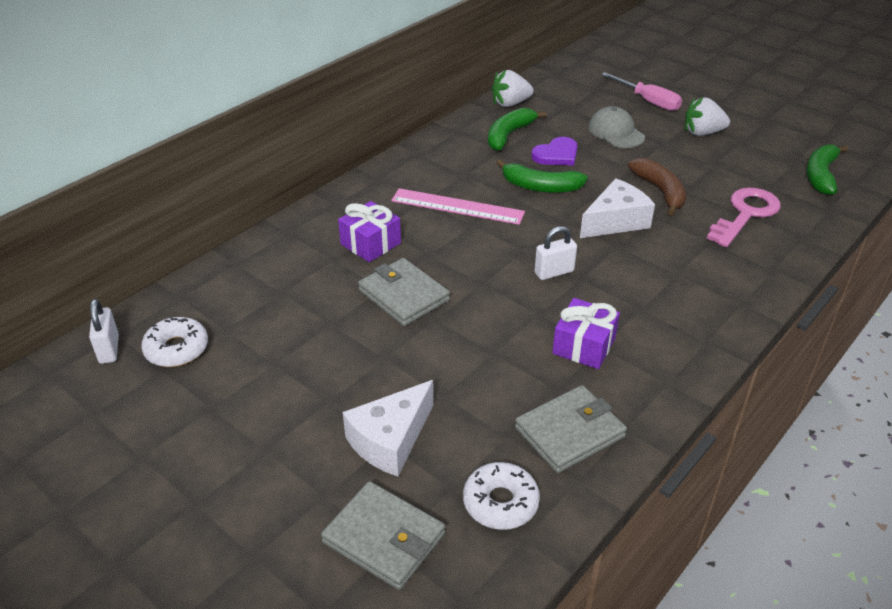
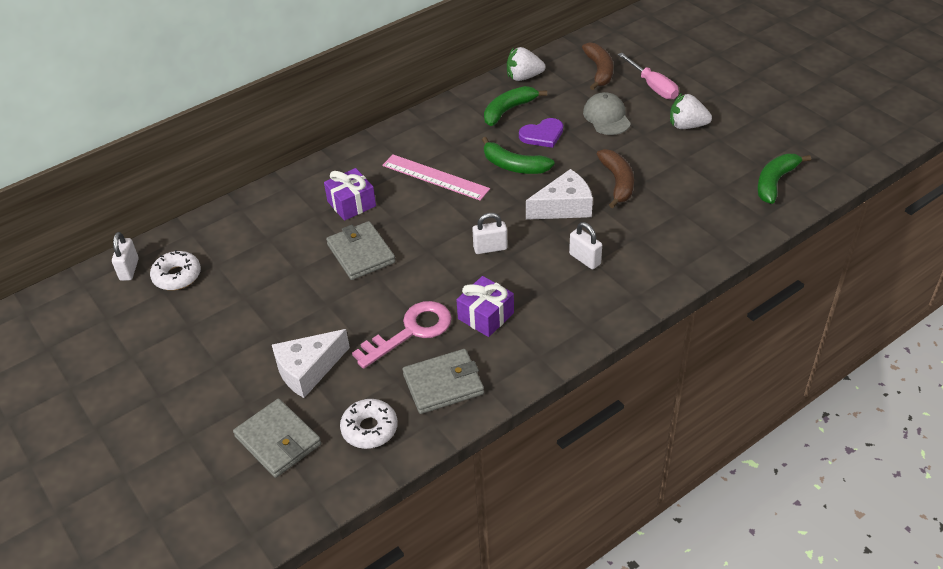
camera: 15 degrees right, 5 degrees up
pink key [707,188,781,248] -> pink key moved to [352,301,452,369]
none -> white padlock [569,222,602,269]
none -> brown banana [582,42,613,90]

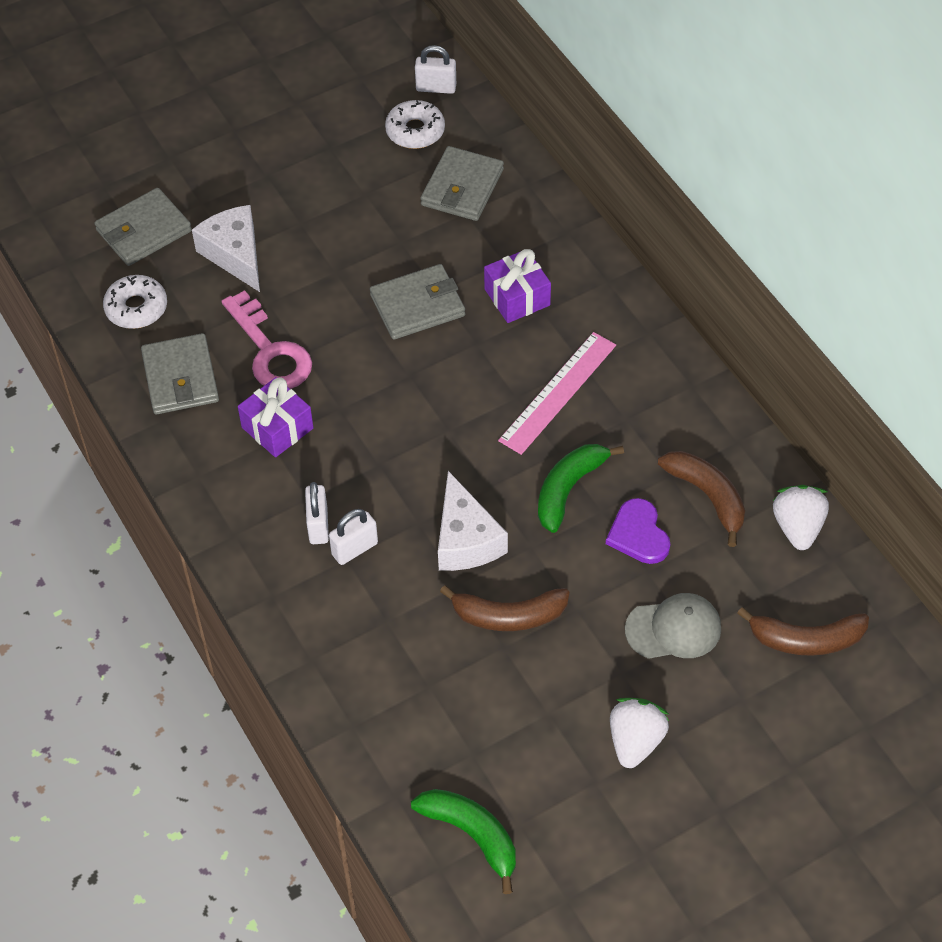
camera: 95 degrees right, 10 degrees up
white padlock [472,213,508,254] -> white padlock moved to [305,482,329,544]
green banana [484,86,547,126] -> brown banana [658,451,745,547]
pink screwdriver [618,53,679,100] -> none
none -> grey wallet [421,146,504,221]

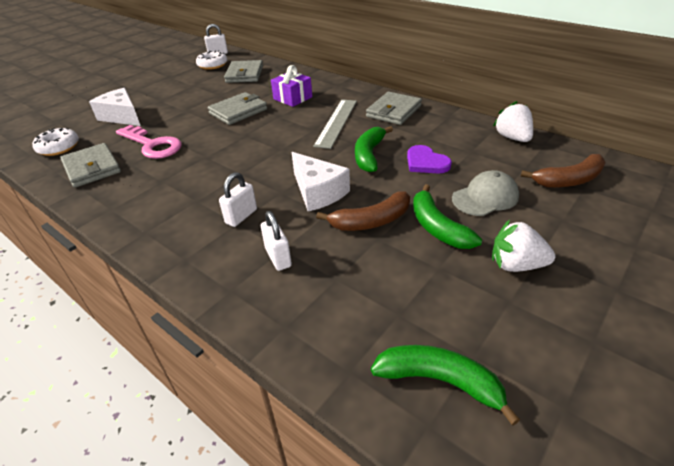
camera: 20 degrees left, 15 degrees down
grey wallet [94,188,192,266] -> grey wallet moved to [366,92,422,125]
purple gift [238,377,313,457] -> none
white padlock [305,482,329,544] -> white padlock moved to [261,211,292,271]
pink ruler [498,332,616,455] -> grey ruler [313,99,357,149]
white strawberry [610,698,669,768] -> white strawberry turned 75 degrees counterclockwise [492,220,555,272]
brown banana [658,451,745,547] -> none
none -> green banana [413,184,482,249]

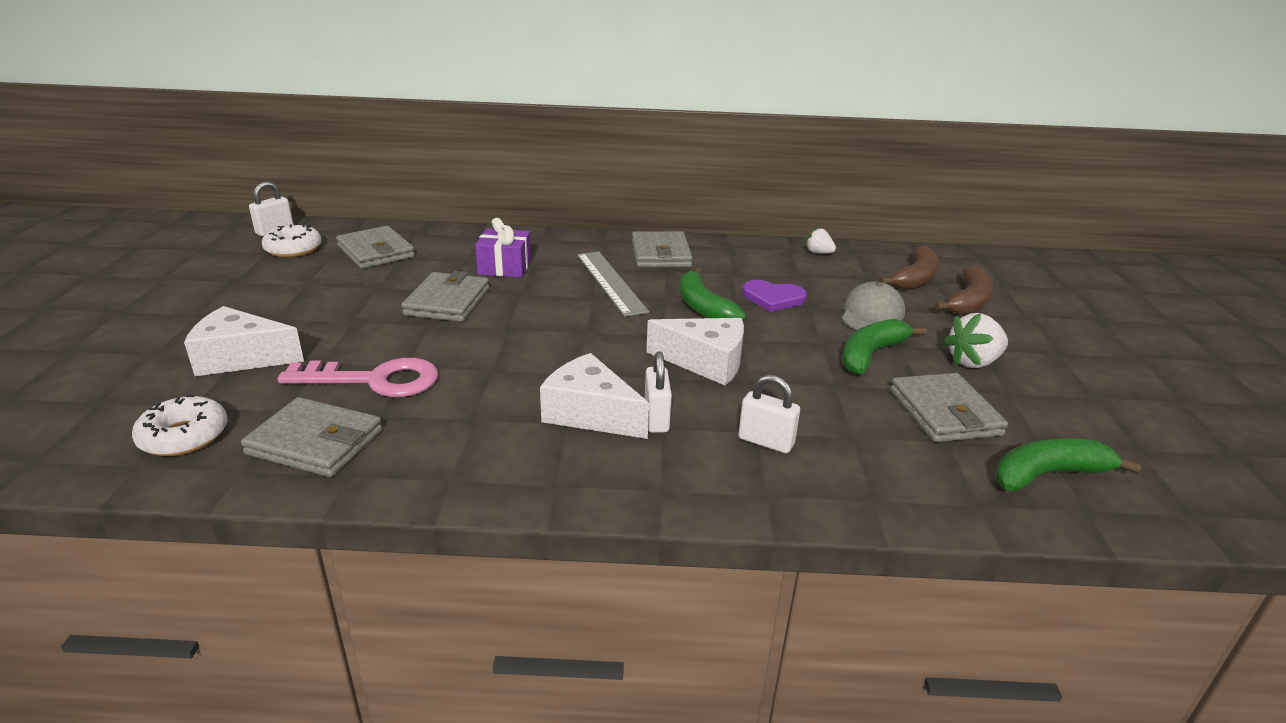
camera: 40 degrees left, 10 degrees down
brown banana [316,191,410,231] -> brown banana moved to [935,266,993,315]
green banana [413,184,482,249] -> green banana turned 105 degrees clockwise [842,319,926,374]
white strawberry [493,101,533,142] -> white strawberry [806,227,836,253], size x0.60
none -> white cheese [540,353,649,439]
none -> grey wallet [890,373,1008,442]

